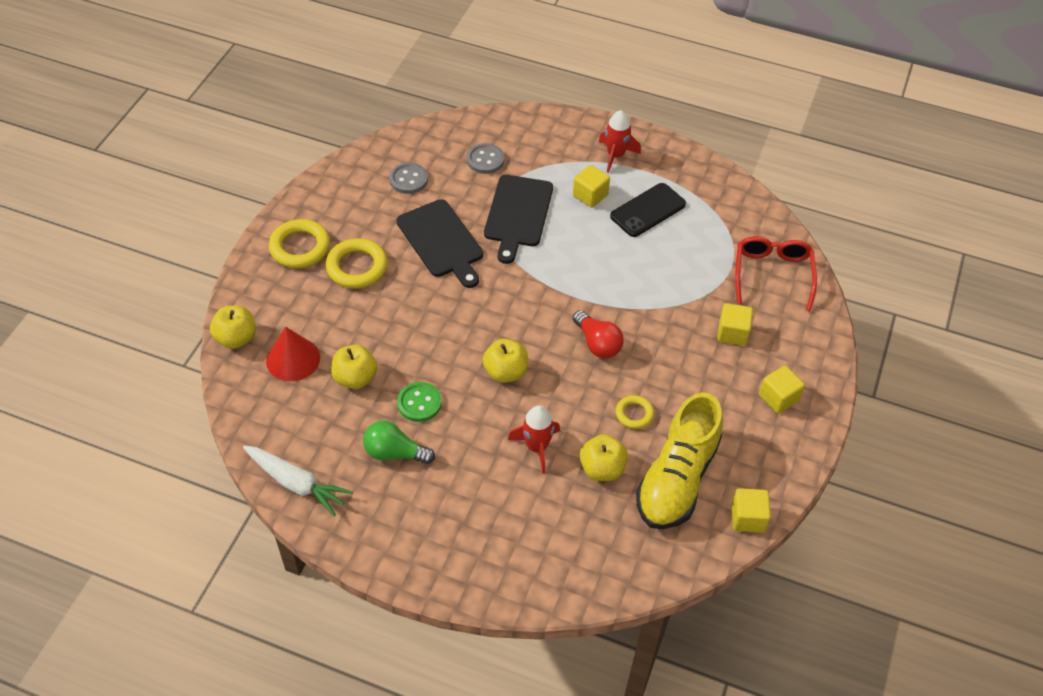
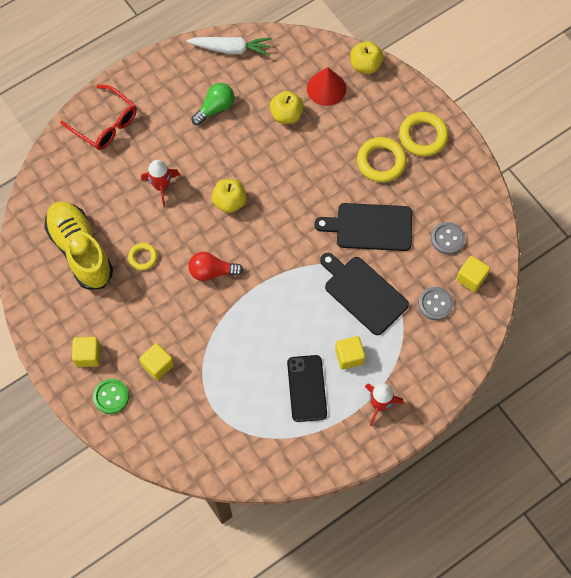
camera: 125 degrees right, 15 degrees up
white carrot [243,446,353,516] -> white carrot turned 150 degrees counterclockwise [187,37,272,56]
green button [397,382,442,422] -> green button moved to [93,379,129,414]
yellow apple [580,434,628,481] -> none
yellow cube [731,488,771,533] -> yellow cube moved to [456,256,490,292]
red glasses [735,236,817,311] -> red glasses moved to [60,85,137,150]

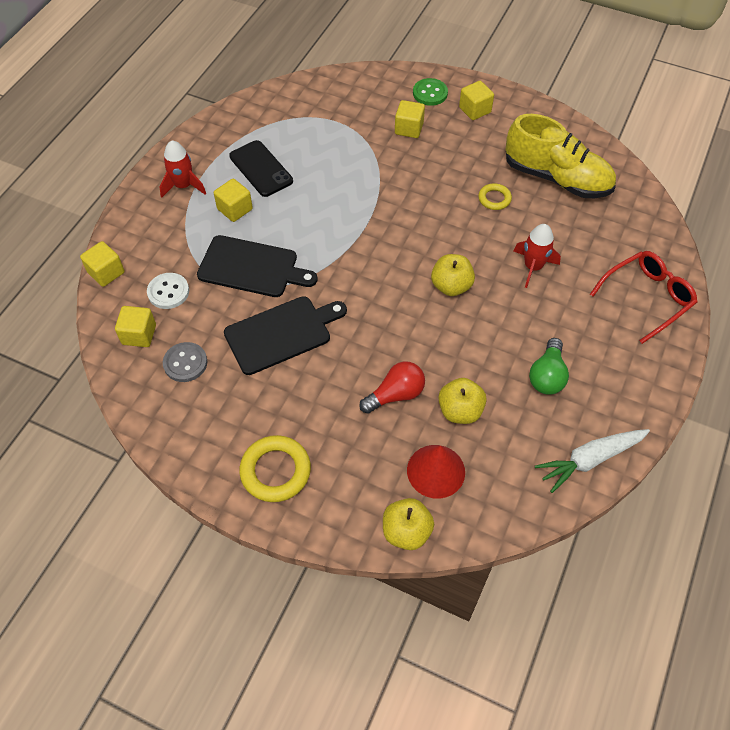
camera: 150 degrees right, 10 degrees down
red glasses [60,85,137,150] -> red glasses turned 135 degrees clockwise [590,251,698,344]
red light bulb [188,252,243,281] -> red light bulb moved to [359,361,425,414]
yellow ring [357,137,407,182] -> none
grey button [418,287,453,320] -> white button [147,273,189,309]
none -> yellow cube [80,241,125,287]

